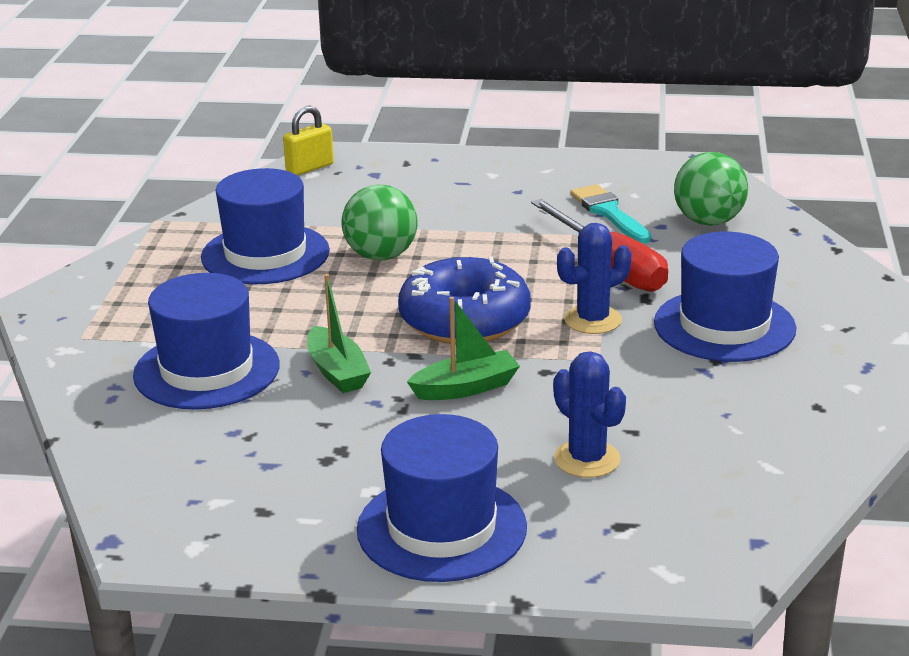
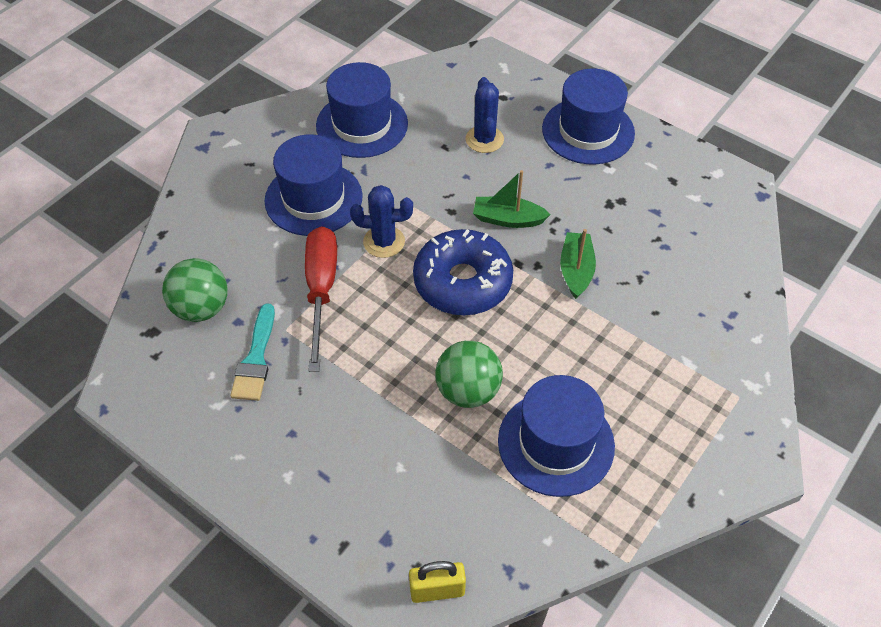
camera: 150 degrees left, 25 degrees up
blue hat [133,273,280,409] -> blue hat moved to [316,62,408,158]

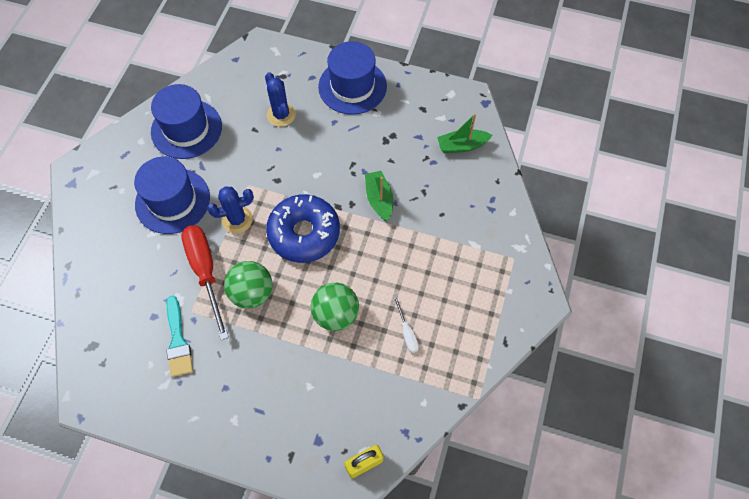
camera: 20 degrees left, 10 degrees up
green ball [162,258,228,322] -> green ball moved to [224,261,273,309]
green boat [473,170,551,228] -> green boat moved to [437,114,493,153]
blue hat [498,375,615,497] -> white screwdriver [393,295,419,353]

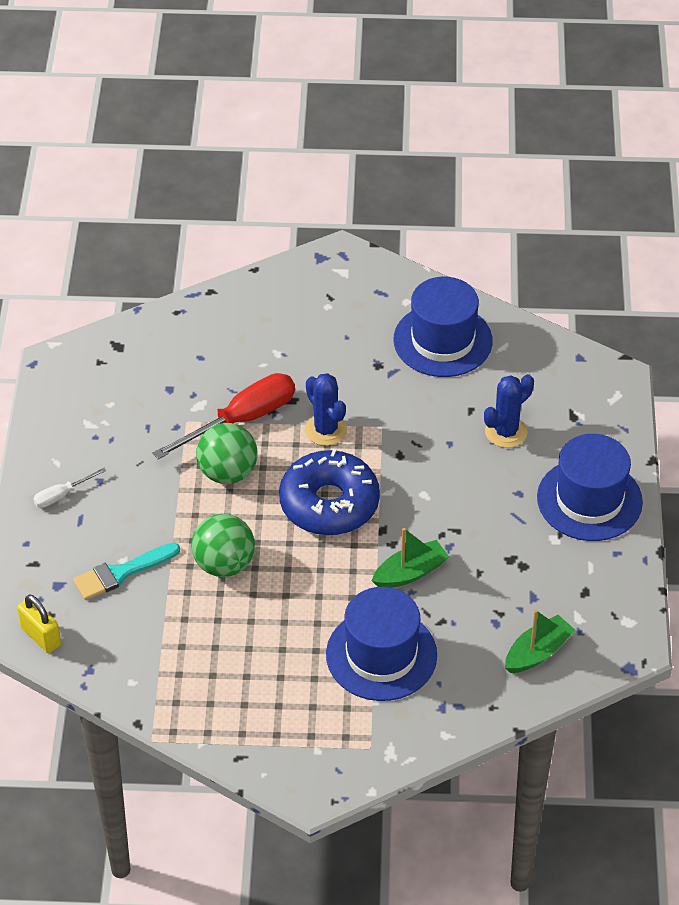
camera: 75 degrees right, 15 degrees down
blue hat [134,157,210,234] -> blue hat moved to [326,587,437,701]
turquoise brush [166,296,193,377] -> turquoise brush moved to [73,543,180,600]
white screwdriver [393,295,419,353] -> white screwdriver moved to [33,468,106,508]
green boat [437,114,493,153] -> green boat turned 75 degrees clockwise [505,610,575,673]

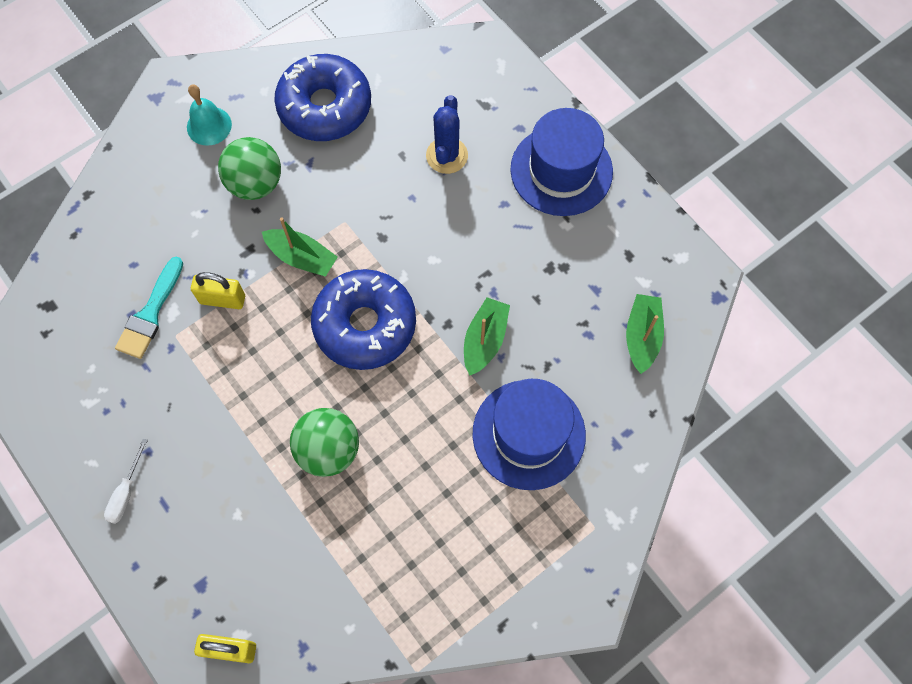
camera: 40 degrees left, 20 degrees up
turquoise brush [73,543,180,600] -> turquoise brush moved to [115,256,183,359]
red screwdriver [153,373,295,459] -> yellow padlock [191,272,245,309]
green ball [196,423,258,484] -> green ball moved to [218,137,281,200]
blue cactus [305,373,347,446] -> green boat [262,218,338,277]
blue hat [393,277,493,377] -> blue donut [274,54,371,141]
none -> turquoise bell [187,84,232,146]

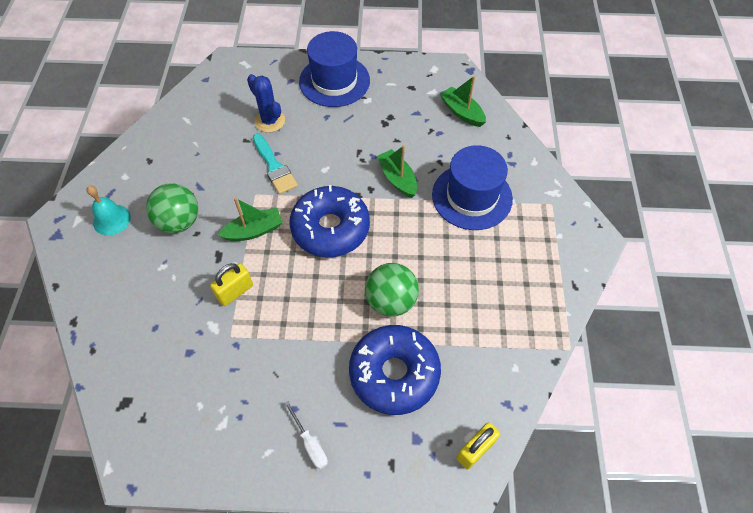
camera: 50 degrees left, 10 degrees down
turquoise brush [115,256,183,359] -> turquoise brush moved to [253,134,298,194]
blue donut [274,54,371,141] -> blue donut moved to [349,325,441,415]

